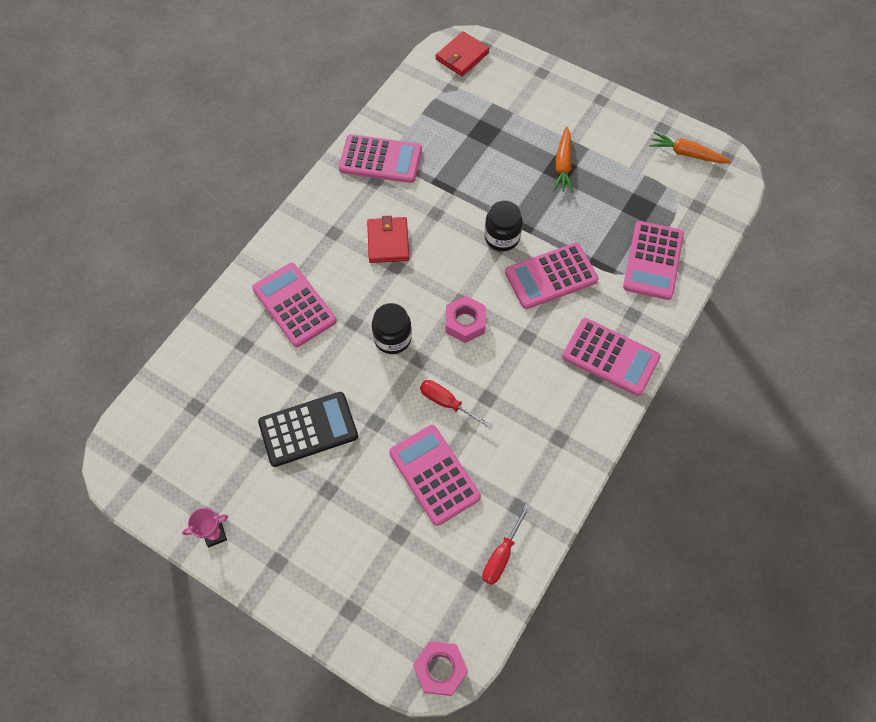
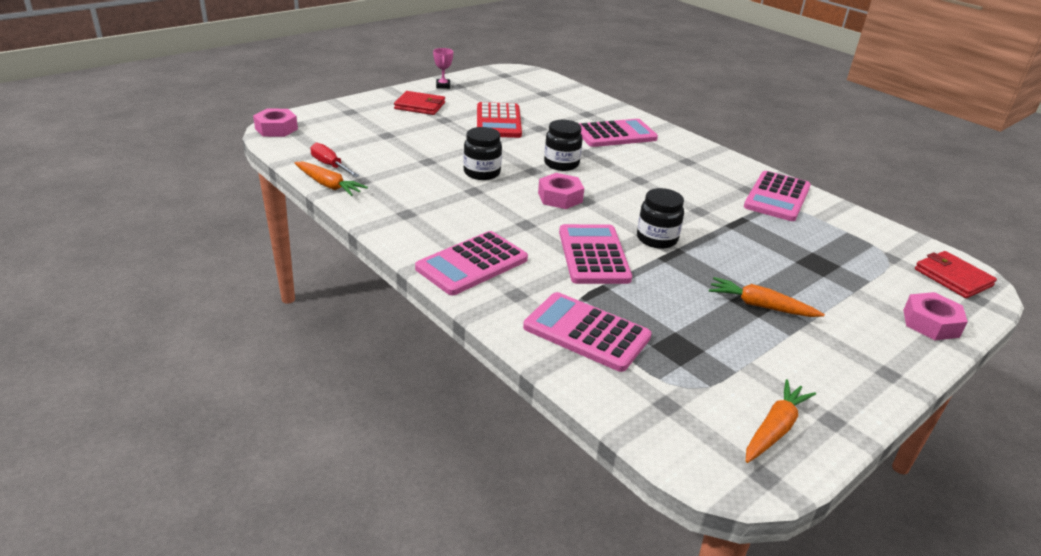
camera: 105 degrees right, 30 degrees down
black calculator [258,392,358,467] -> red calculator [477,102,522,138]
red wallet [367,215,409,263] -> red wallet moved to [394,91,445,115]
pink calculator [389,425,481,526] -> none
red screwdriver [420,380,493,429] -> black jar [463,127,502,180]
none -> orange carrot [295,162,368,196]
none -> pink nut [903,292,968,340]

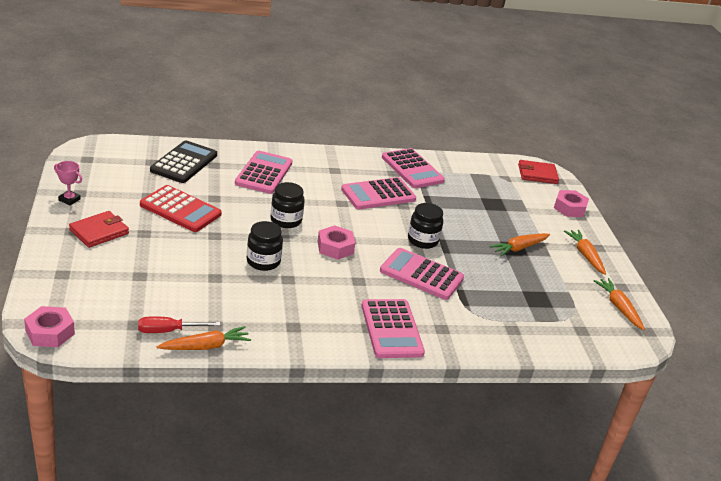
camera: 60 degrees left, 0 degrees up
pink calculator [523,292,652,372] -> pink calculator moved to [341,177,416,209]
none -> black calculator [150,140,217,183]
none -> orange carrot [564,230,606,275]

